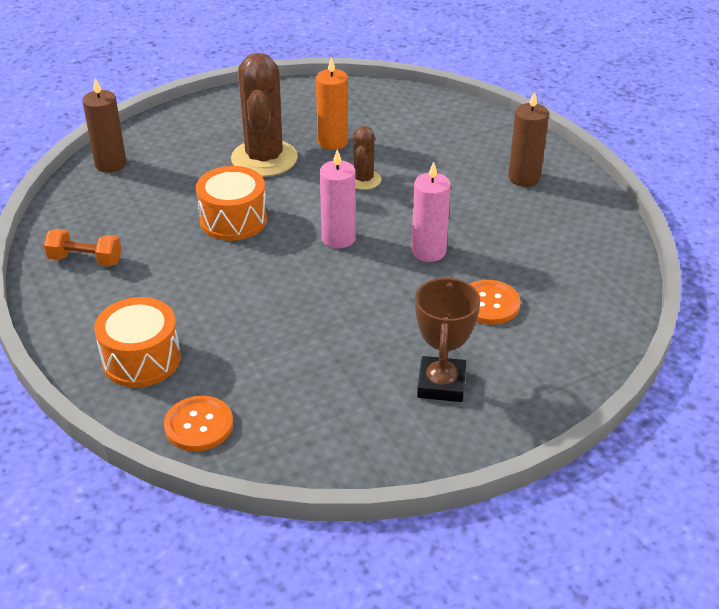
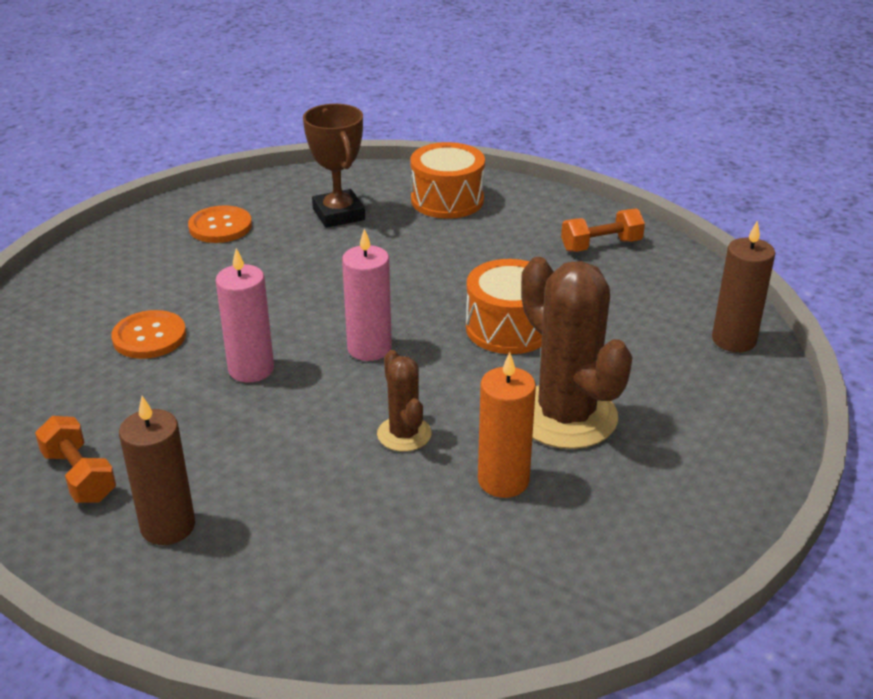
camera: 150 degrees right, 5 degrees down
orange button [164,396,233,452] -> orange button moved to [188,205,252,243]
brown trophy [415,276,480,402] -> brown trophy moved to [303,104,365,228]
none -> orange dumbbell [35,416,116,503]

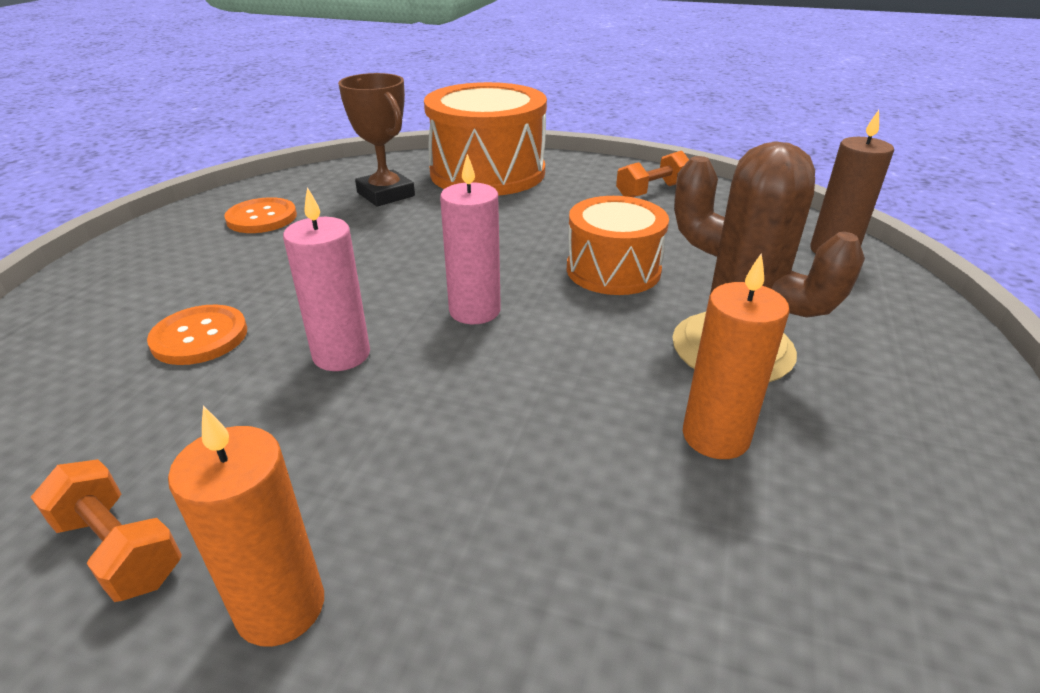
camera: 15 degrees left, 0 degrees up
brown candle [119,396,195,545] -> orange candle [168,406,324,647]
brown cactus [377,350,431,452] -> none
orange drum [410,142,485,219] -> orange drum [424,82,547,196], size x1.61

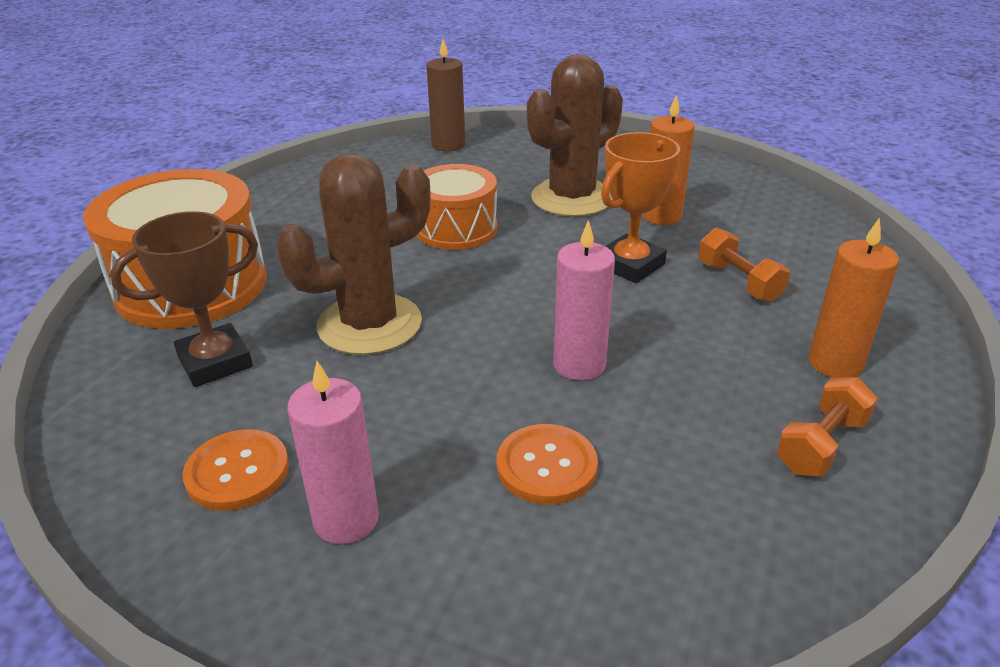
camera: 85 degrees left, 0 degrees up
pink candle [440,154,501,324] -> pink candle moved to [287,361,379,544]
orange dumbbell [616,151,689,197] -> orange dumbbell moved to [698,228,790,302]
none -> brown cactus [276,153,431,355]
none -> orange trophy [601,132,680,283]

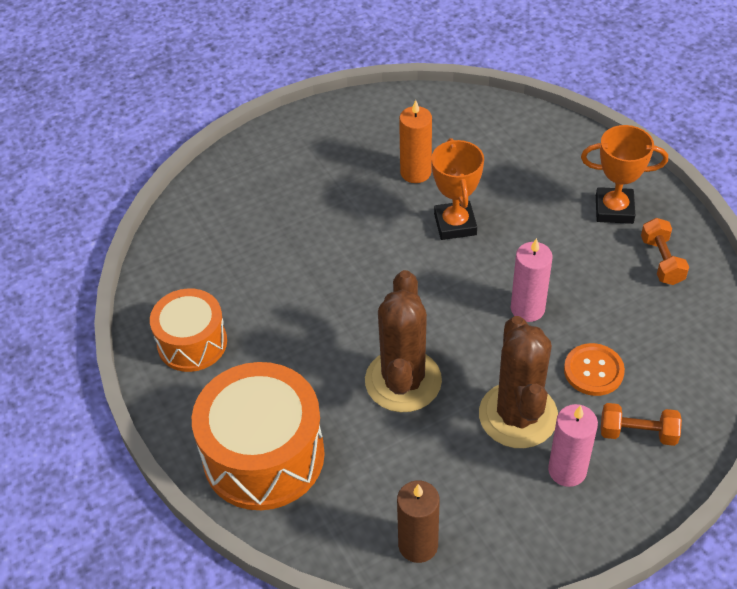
camera: 50 degrees left, 15 degrees up
brown trophy [110,211,258,387] -> none
orange button [183,429,289,511] -> none
orange drum [417,164,497,250] -> orange drum moved to [150,288,227,372]
brown candle [427,39,465,152] -> brown candle moved to [397,480,440,563]
brown cactus [527,54,623,217] -> brown cactus moved to [479,316,558,448]
orange dumbbell [698,228,790,302] -> orange dumbbell moved to [601,403,682,446]
orange candle [808,218,899,378] -> orange trophy [581,125,668,224]

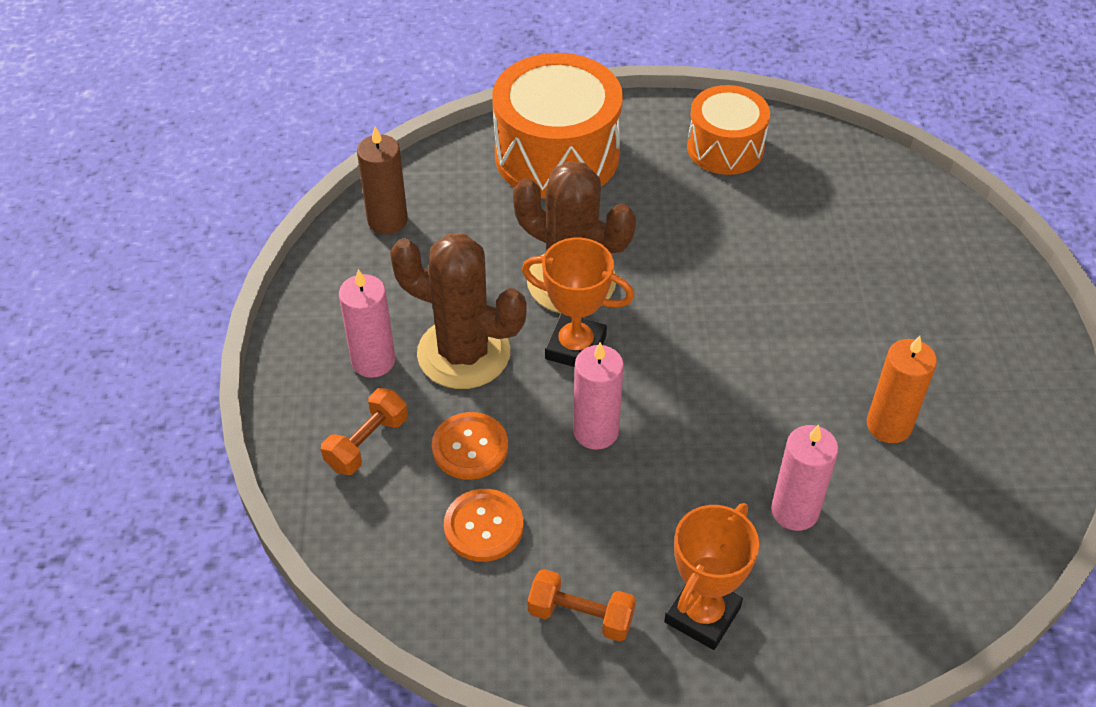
camera: 115 degrees right, 0 degrees up
orange trophy [431,138,484,240] -> orange trophy moved to [522,238,634,367]
none -> orange button [444,489,523,562]
none -> pink candle [771,424,838,531]

